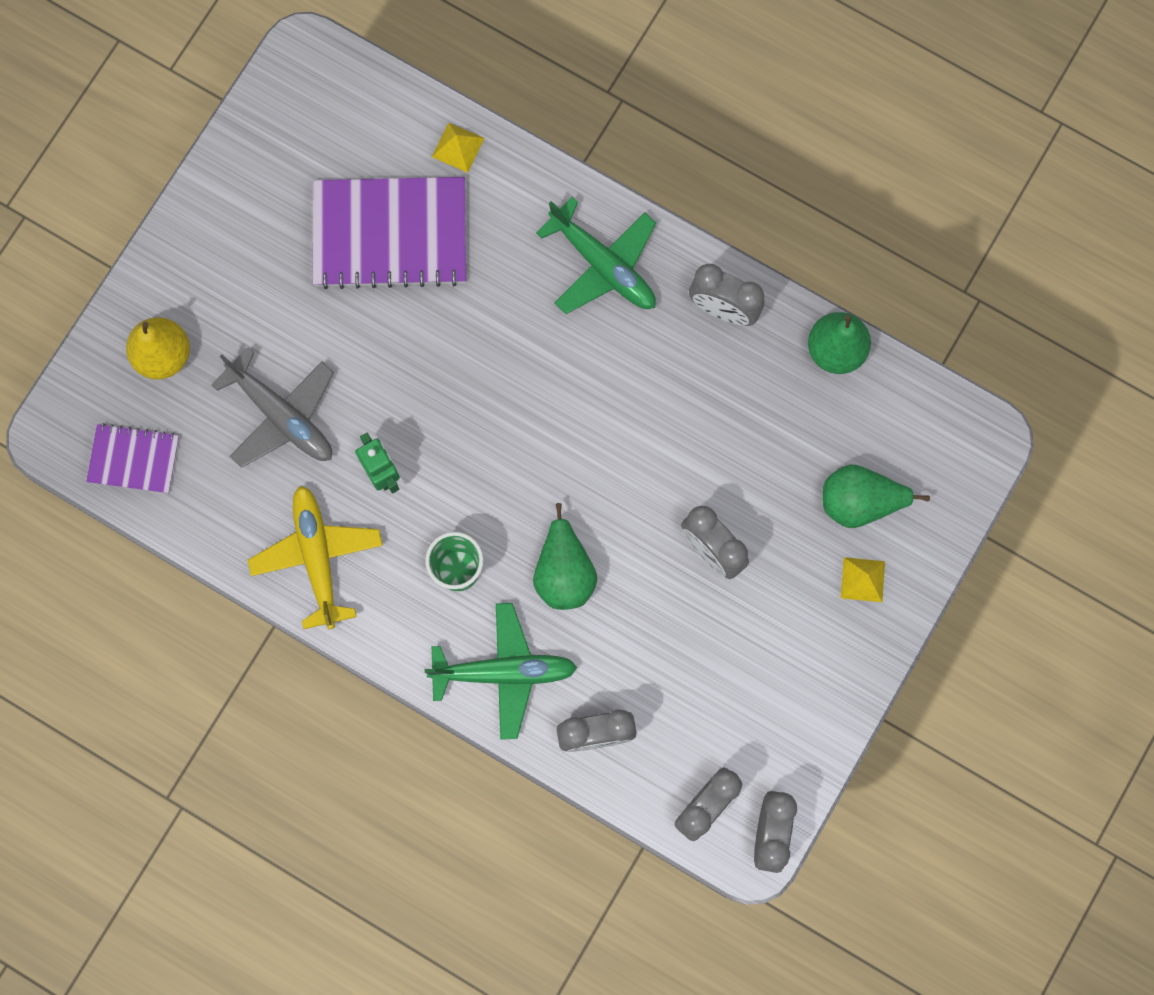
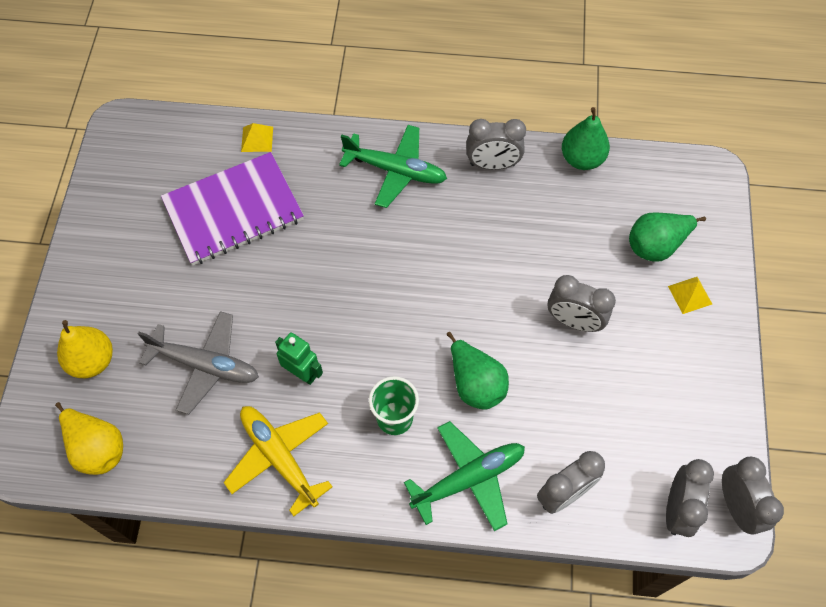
camera: 25 degrees left, 15 degrees down
purple notebook [86,423,179,493] -> yellow pear [55,402,123,475]

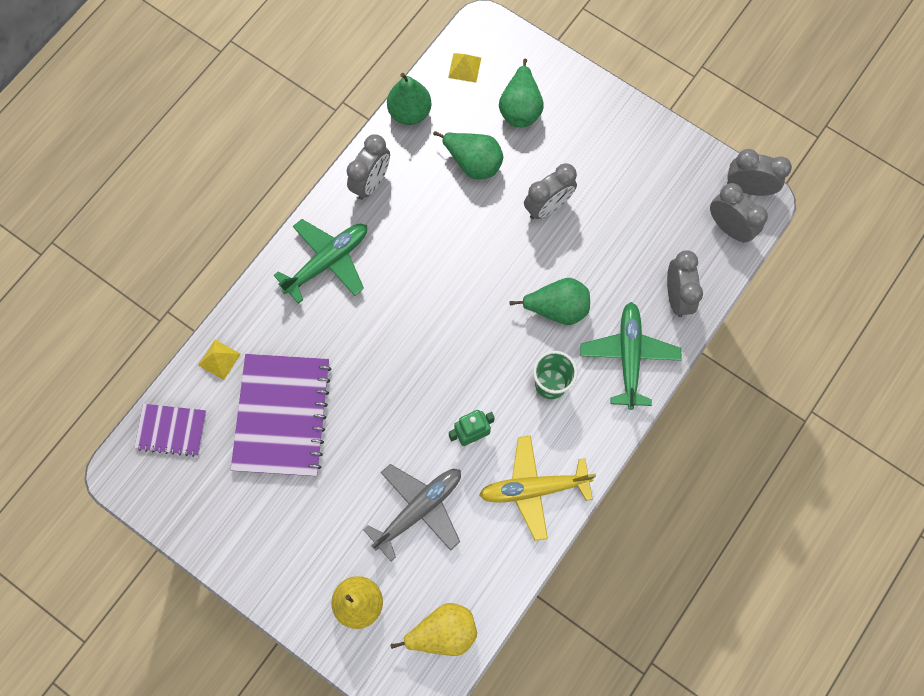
camera: 60 degrees left, 10 degrees up
yellow pyramid [668,277,712,314] -> yellow pyramid moved to [448,53,481,82]
none -> purple notebook [134,404,206,457]
none -> green pear [433,131,503,179]

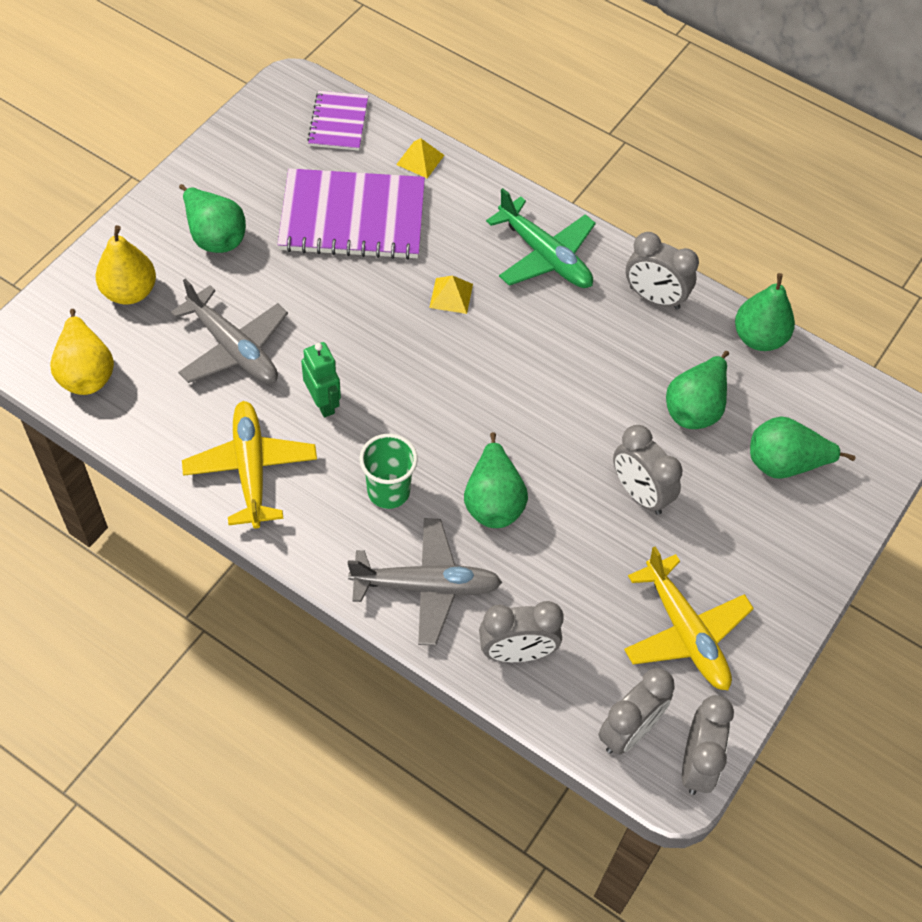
camera: 85 degrees right, 15 degrees down
yellow pyramid [448,53,481,82] -> yellow pyramid moved to [429,275,473,314]
green plane [580,302,681,410] -> grey plane [348,518,502,646]
none -> green pear [179,184,246,253]
none -> yellow plane [624,546,754,690]

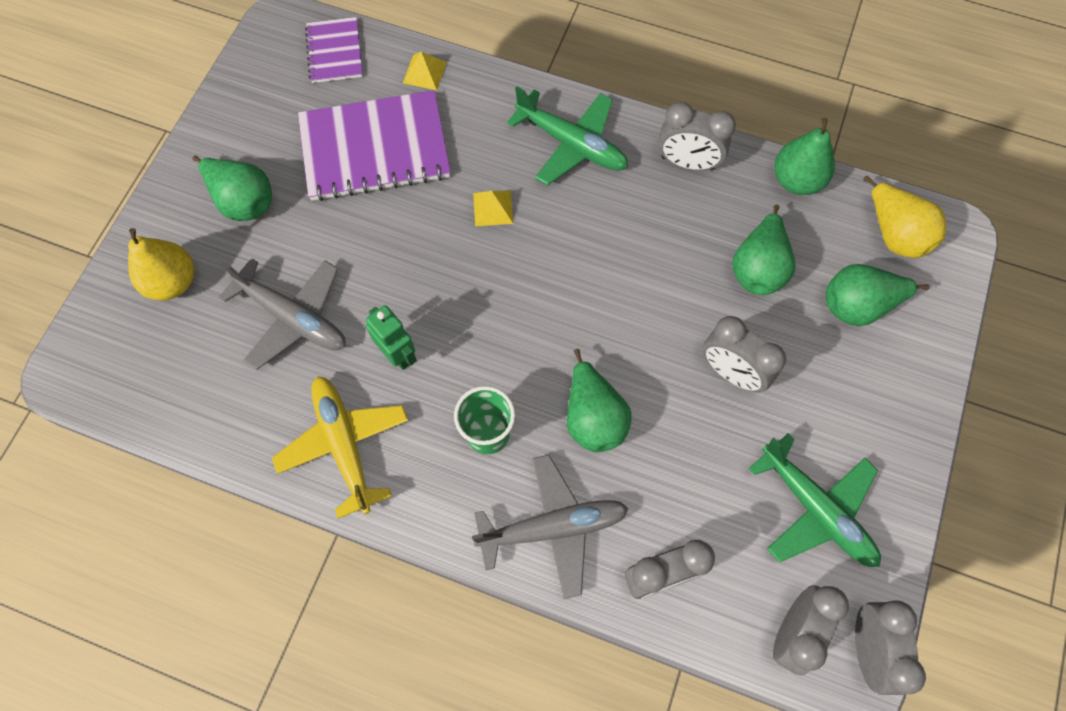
camera: 10 degrees left, 10 degrees up
yellow pear [50,309,114,395] -> yellow pear moved to [863,176,946,258]
yellow plane [624,546,754,690] -> green plane [749,433,881,567]

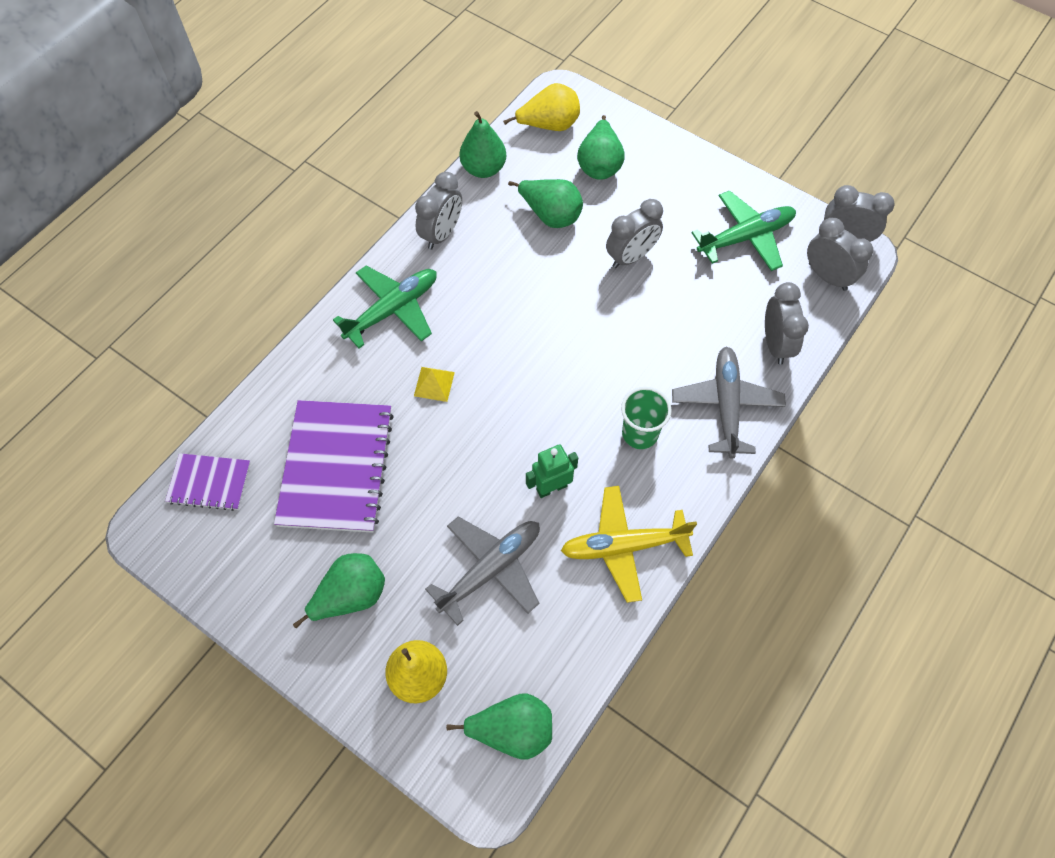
camera: 75 degrees left, 5 degrees down
yellow pyramid [403,52,447,90] -> none
green pear [567,349,632,452] -> green pear moved to [446,693,552,760]

